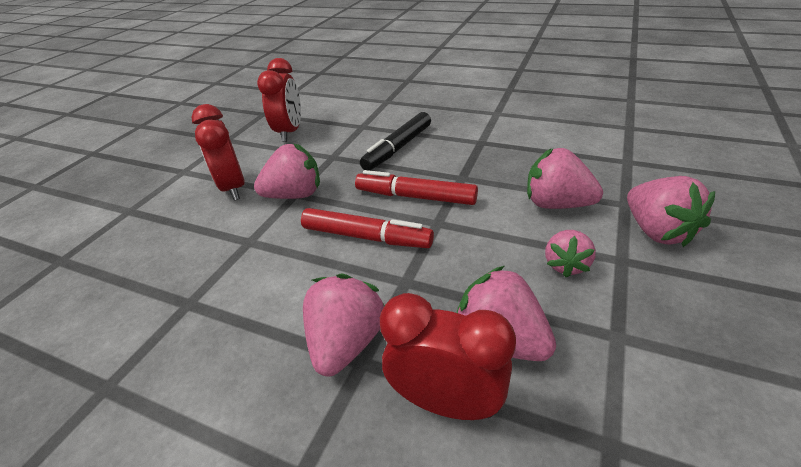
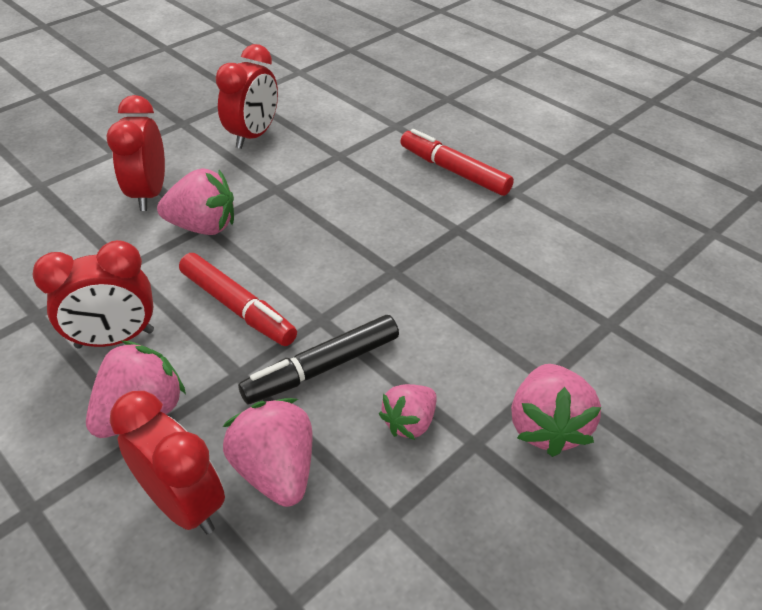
camera: 20 degrees right, 5 degrees up
red marker [355,170,478,205] -> red marker moved to [400,129,514,196]
black marker [360,112,431,171] -> black marker moved to [238,315,399,404]
pink strawberry [527,148,603,209] -> none
none -> red clock [32,240,154,349]

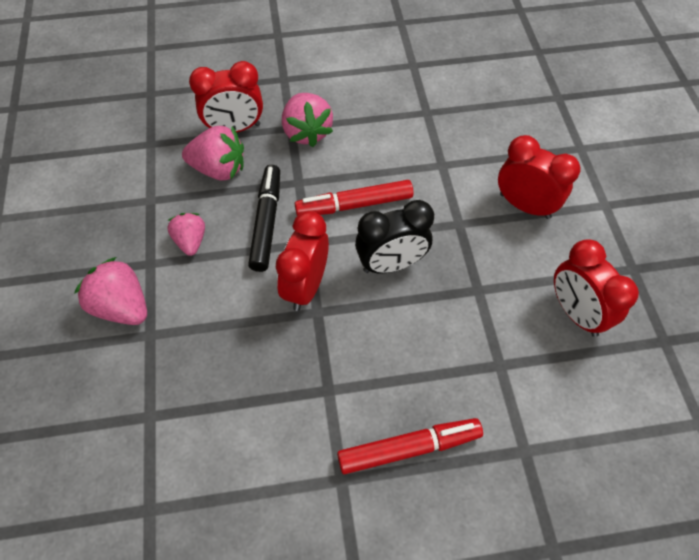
camera: 125 degrees right, 15 degrees up
red clock [32,240,154,349] -> red clock moved to [276,211,329,311]
pink strawberry [157,168,234,235] -> none
none -> black clock [355,200,434,273]

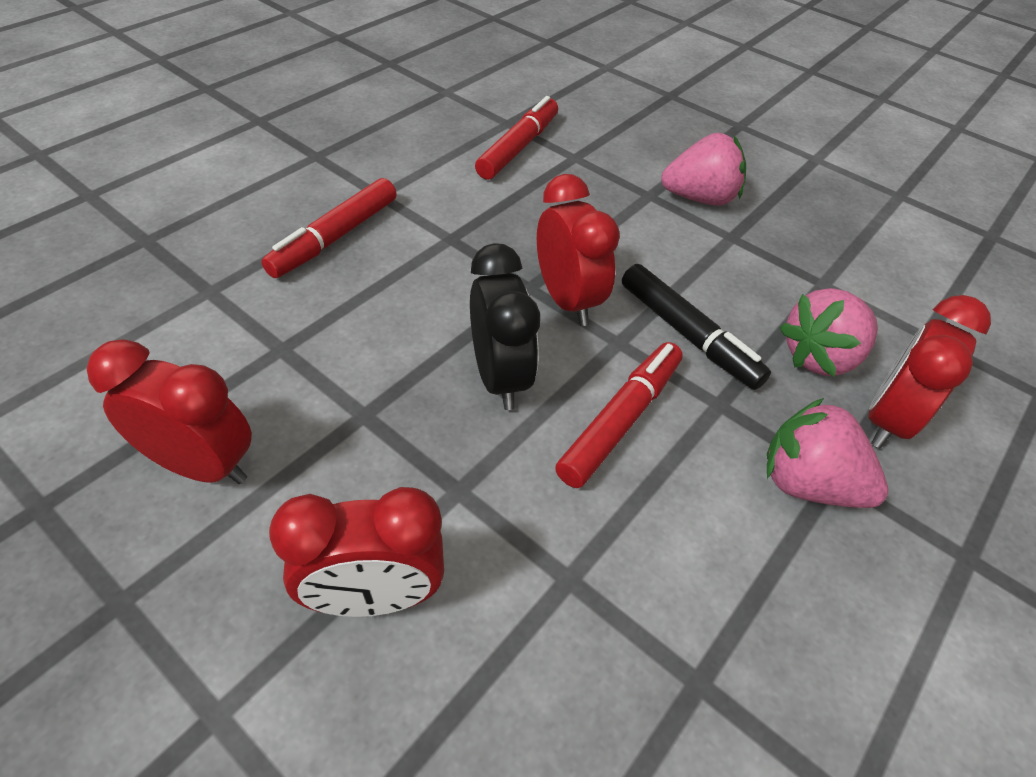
camera: 135 degrees right, 10 degrees down
pink strawberry [167,213,205,256] -> none
black clock [355,200,434,273] -> black clock turned 135 degrees clockwise [470,243,540,410]
none -> red marker [475,96,558,180]

